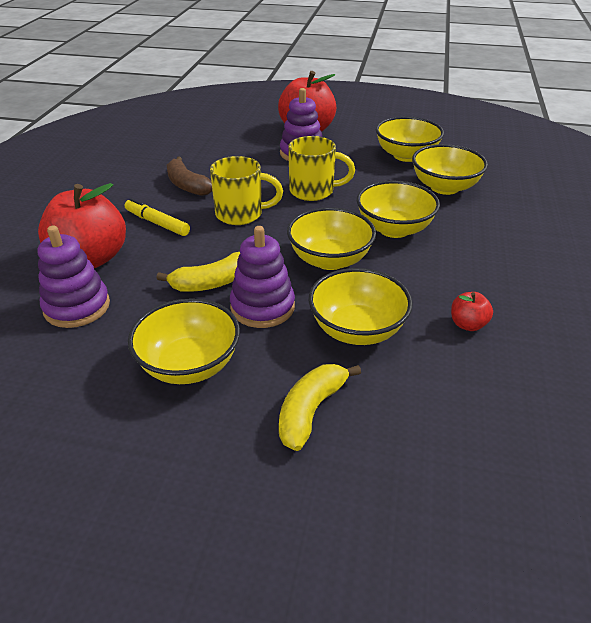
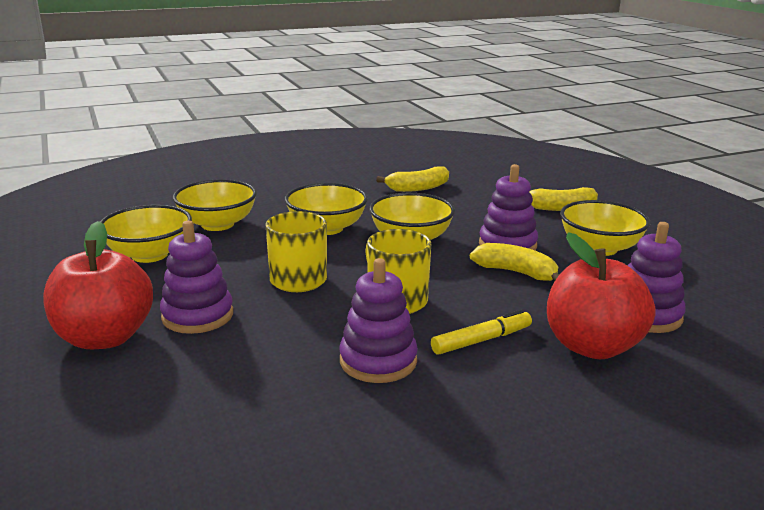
camera: 125 degrees left, 15 degrees down
yellow marker [125,198,190,236] -> yellow marker turned 120 degrees counterclockwise [431,309,532,355]
brown banana [167,157,212,196] -> purple stacking toy [339,258,418,383]
yellow bowl [309,268,413,345] -> none
red apple [451,292,493,331] -> yellow banana [376,167,449,192]

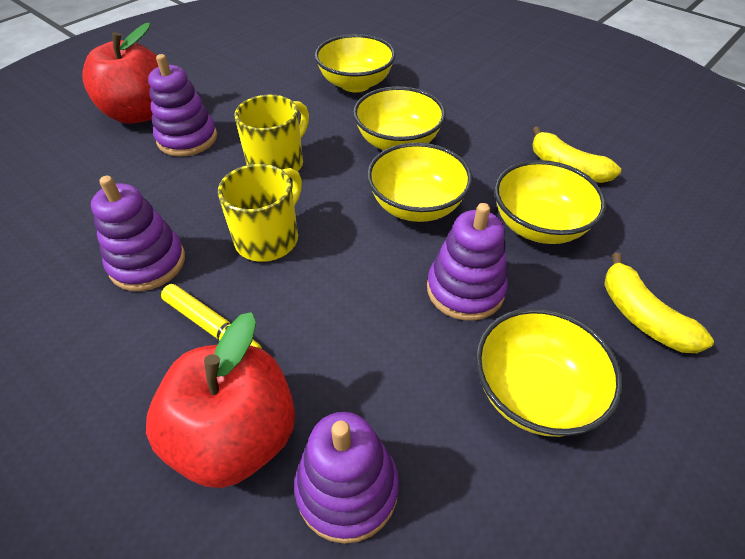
camera: 65 degrees right, 25 degrees up
yellow bowl [100,205,192,263] -> yellow bowl moved to [494,160,606,244]
yellow banana [470,243,559,281] -> none

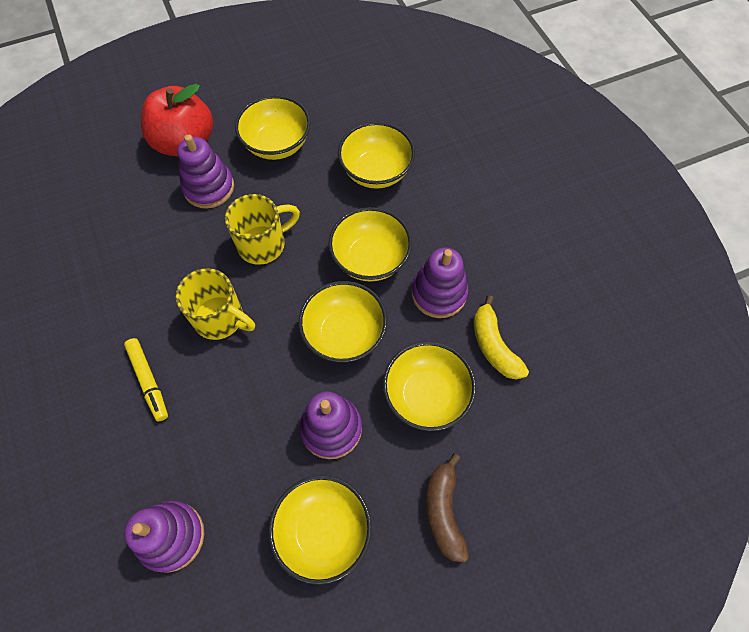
camera: 25 degrees right, 15 degrees up
purple stacking toy [91,176,185,291] -> purple stacking toy moved to [411,247,468,318]
red apple [146,312,295,488] -> none
yellow mug [218,164,302,262] -> yellow mug turned 60 degrees clockwise [176,268,255,340]
yellow banana [604,253,714,353] -> brown banana [426,453,469,562]
none -> yellow bowl [235,95,311,160]

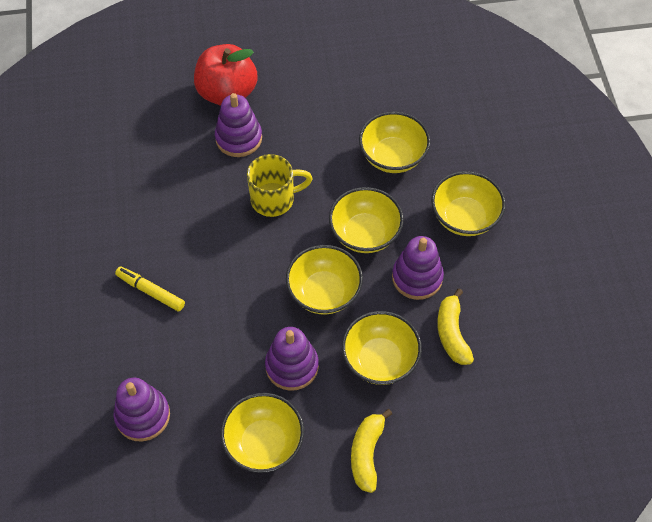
camera: 15 degrees right, 5 degrees down
yellow marker [124,338,168,421] -> yellow marker turned 135 degrees clockwise [115,266,185,312]
yellow mug [176,268,255,340] -> none
yellow bowl [235,95,311,160] -> yellow bowl moved to [431,171,506,236]
brown banana [426,453,469,562] -> yellow banana [351,409,392,493]

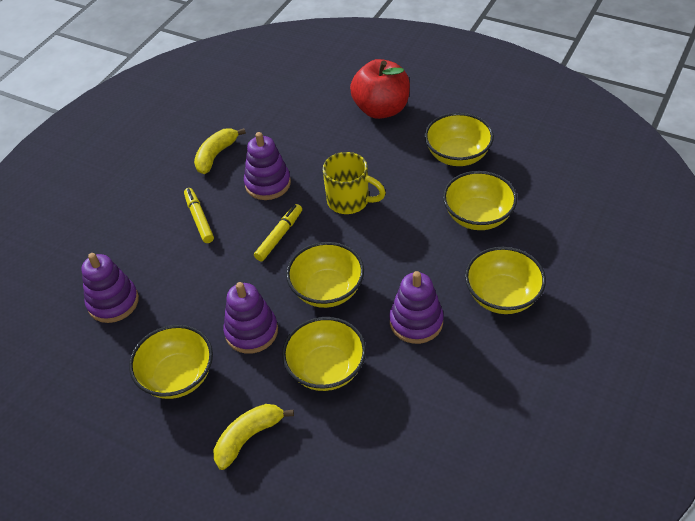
camera: 40 degrees right, 10 degrees down
purple stacking toy [215,93,262,157] -> purple stacking toy moved to [244,132,291,200]
yellow bowl [329,187,404,253] -> yellow bowl moved to [424,113,494,166]
yellow banana [437,289,474,365] -> yellow banana moved to [194,128,246,174]
none -> yellow marker [254,204,302,261]

